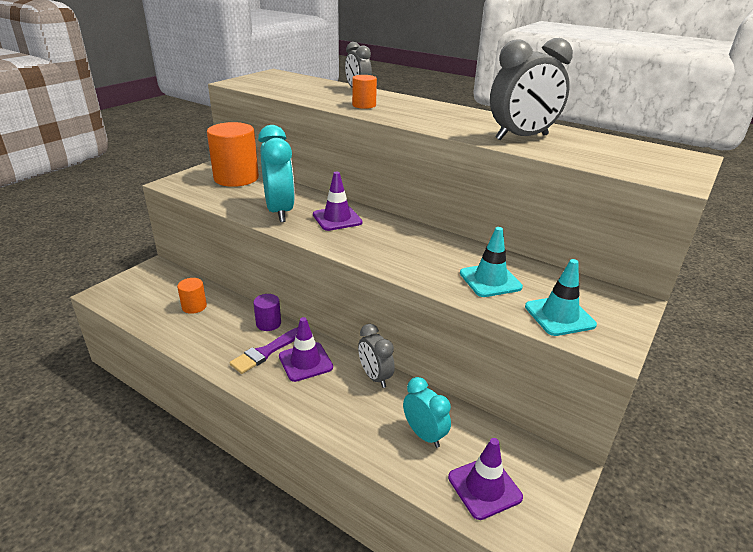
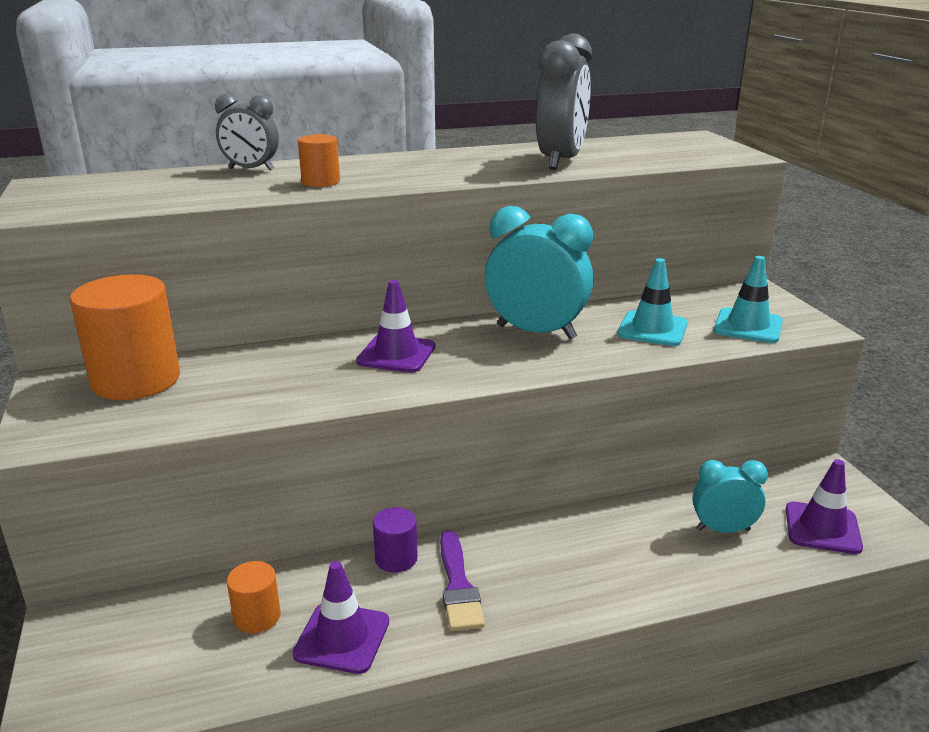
camera: 50 degrees left, 5 degrees down
turquoise clock [258,125,295,222] -> turquoise clock moved to [485,206,593,339]
purple traffic cone [279,317,333,382] -> purple traffic cone moved to [292,561,389,674]
grey clock [358,324,395,388] -> none

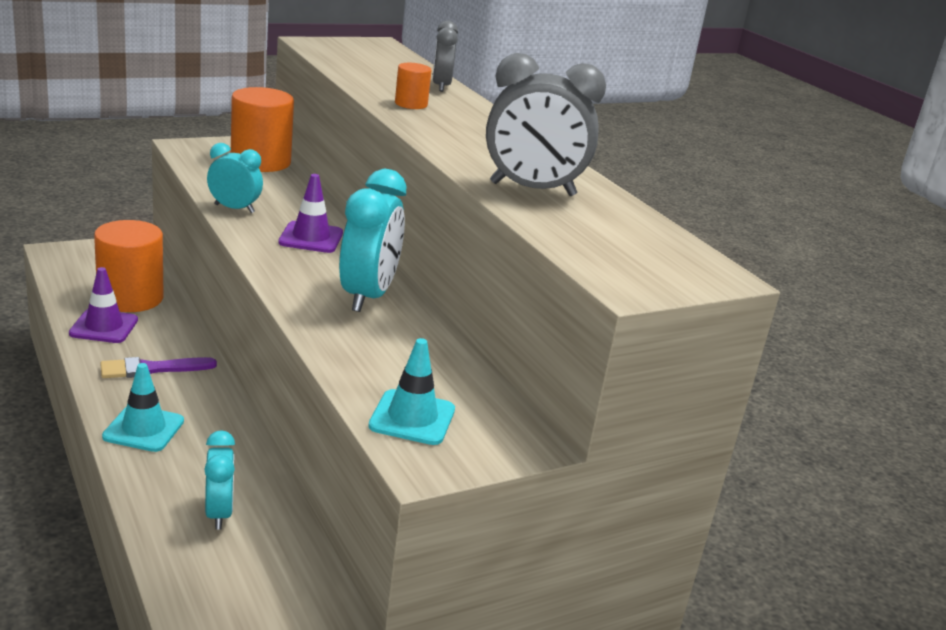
camera: 75 degrees right, 0 degrees up
orange cylinder [227,561,281,634] -> orange cylinder [94,220,164,312], size x2.03
purple cylinder [373,507,418,573] -> none
turquoise traffic cone [617,258,688,346] -> turquoise traffic cone moved to [102,363,184,452]
purple traffic cone [786,459,863,554] -> none
none -> turquoise clock [207,143,263,213]

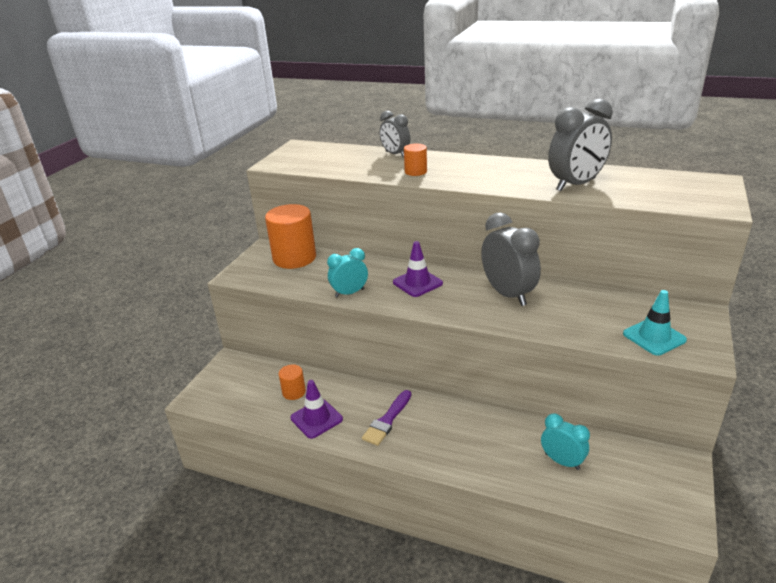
camera: 35 degrees left, 5 degrees up
orange cylinder [94,220,164,312] -> orange cylinder [279,364,306,400], size x0.49
turquoise traffic cone [102,363,184,452] -> none
turquoise clock [339,169,406,312] -> grey clock [481,212,541,306]

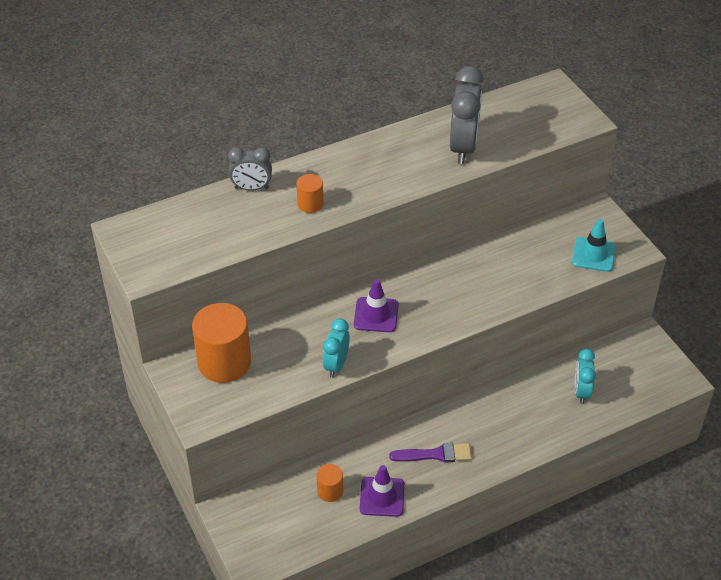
camera: 50 degrees left, 15 degrees up
purple brush [362,390,411,446] -> purple brush turned 75 degrees counterclockwise [389,443,472,462]
grey clock [481,212,541,306] -> none
turquoise clock [541,414,590,470] -> turquoise clock turned 75 degrees counterclockwise [574,349,596,404]

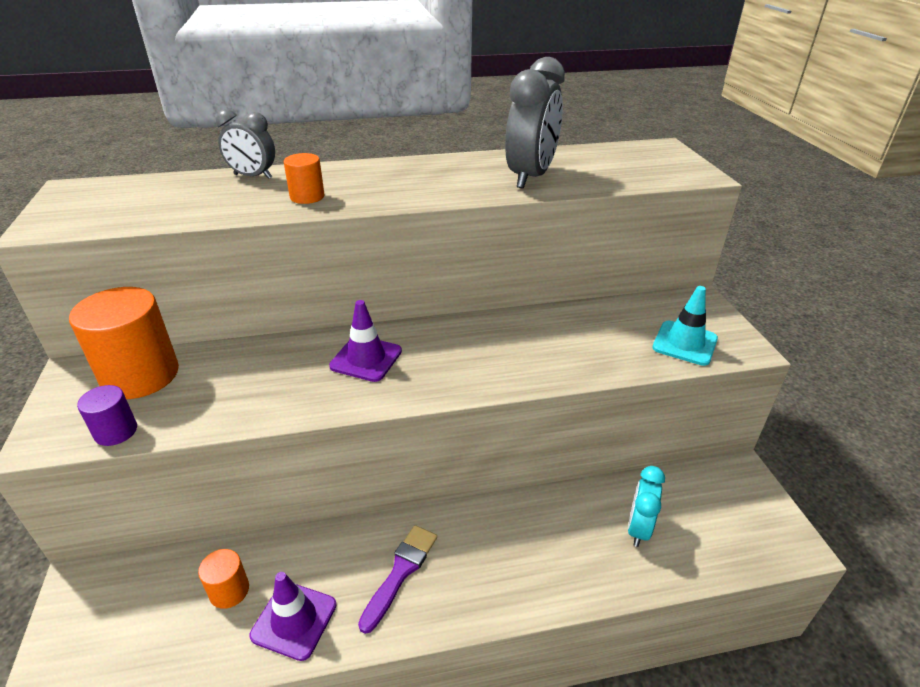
camera: 15 degrees right, 10 degrees down
turquoise clock [323,319,350,377] -> none
purple brush [389,443,472,462] -> purple brush turned 75 degrees counterclockwise [358,525,437,634]
none -> purple cylinder [77,385,137,446]

